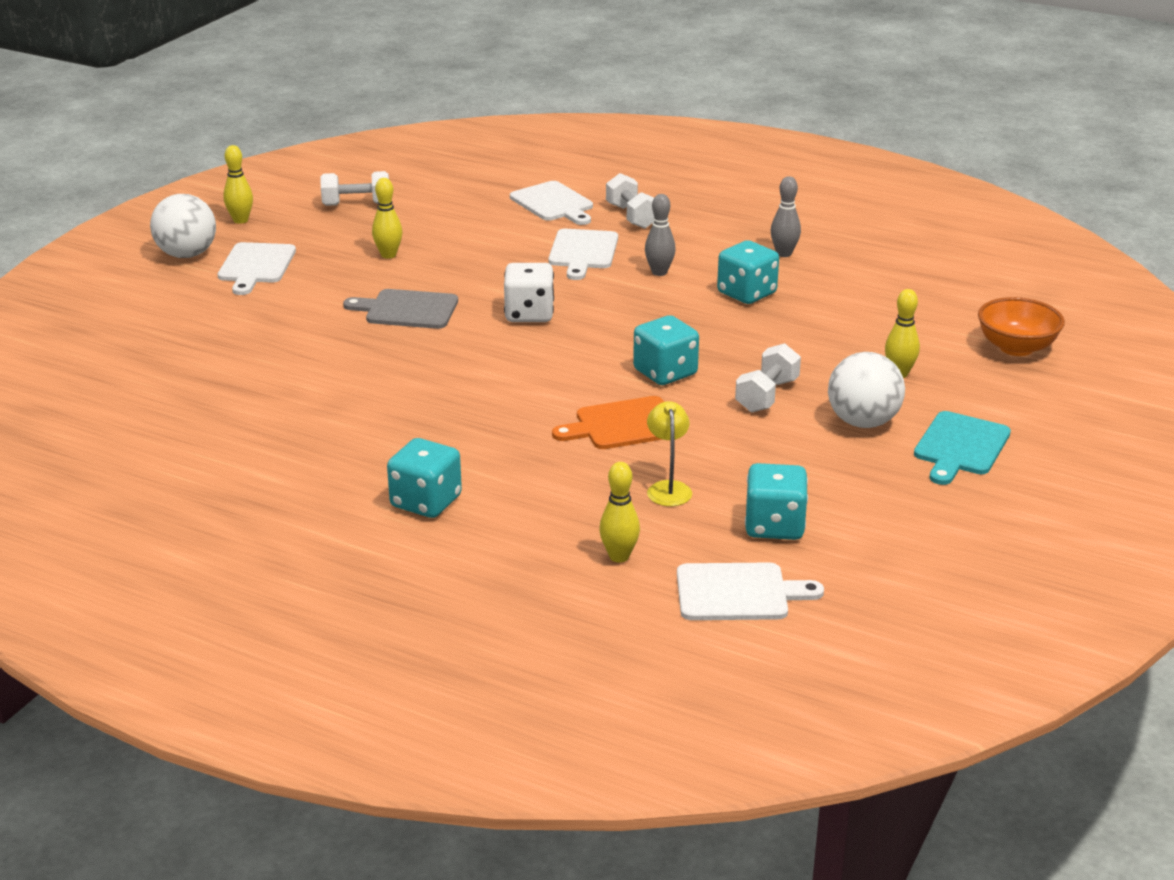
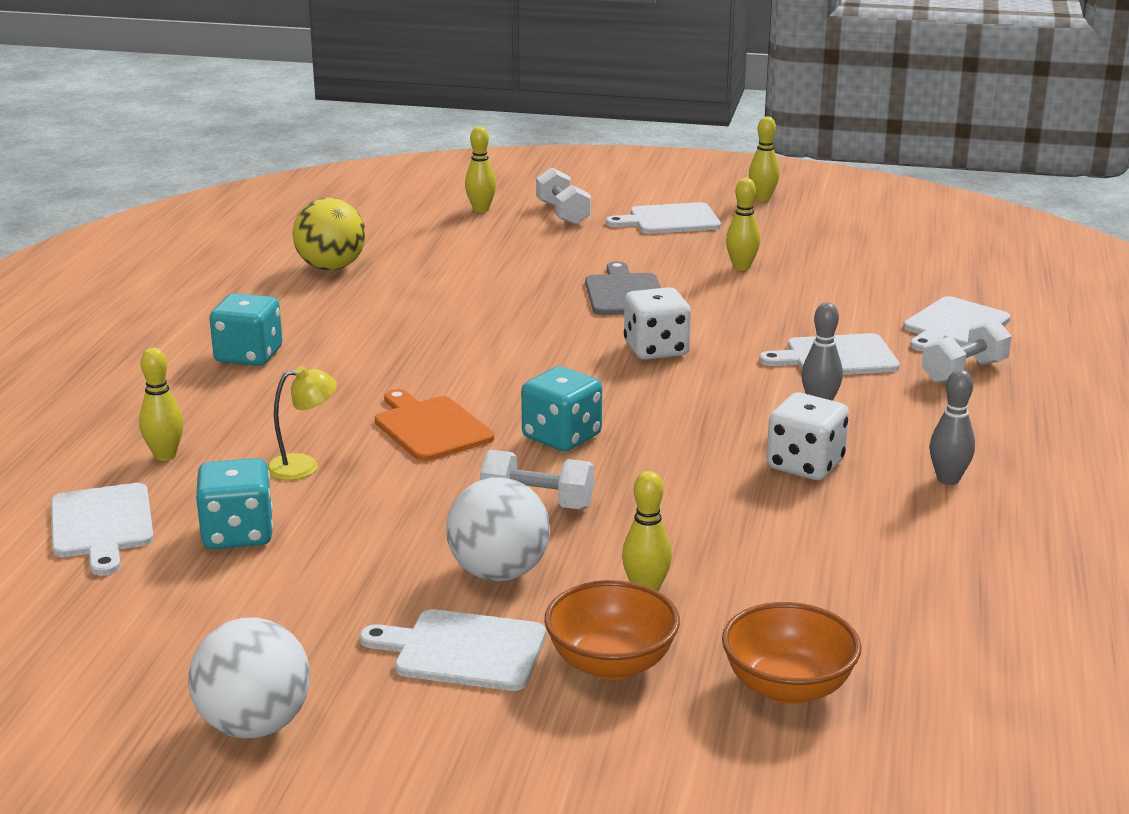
camera: 75 degrees right, 5 degrees down
white ball [150,194,216,258] -> white ball moved to [189,617,310,739]
white dumbbell [320,171,389,206] -> white dumbbell moved to [536,167,591,225]
turquoise dice [717,240,779,304] -> white dice [766,393,849,480]
turquoise cutting board [914,411,1011,485] -> white cutting board [360,609,546,691]
none -> yellow ball [292,198,366,270]
none -> yellow bowling pin [465,126,496,212]
none -> orange bowl [544,580,680,680]

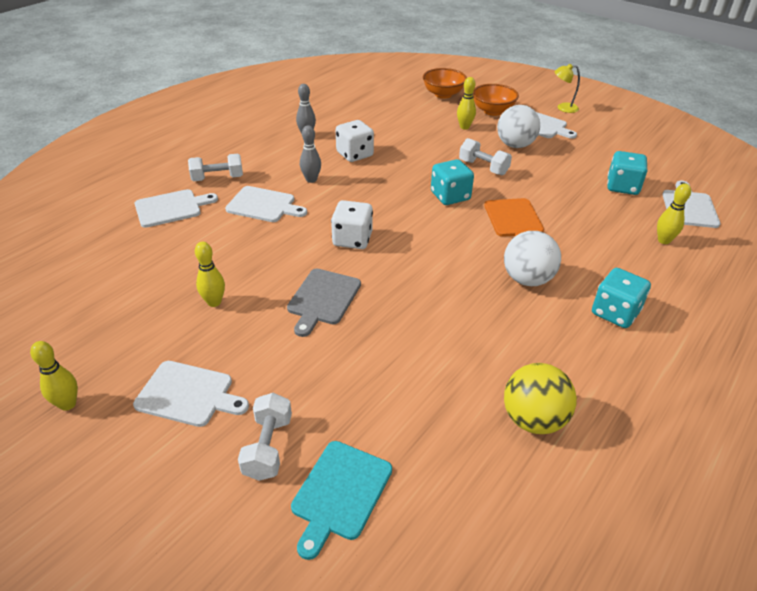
camera: 155 degrees left, 15 degrees up
white ball [189,617,310,739] -> white ball moved to [504,231,561,286]
yellow lamp [267,366,337,480] -> yellow lamp moved to [554,64,580,113]
yellow bowling pin [465,126,496,212] -> turquoise cutting board [291,441,392,560]

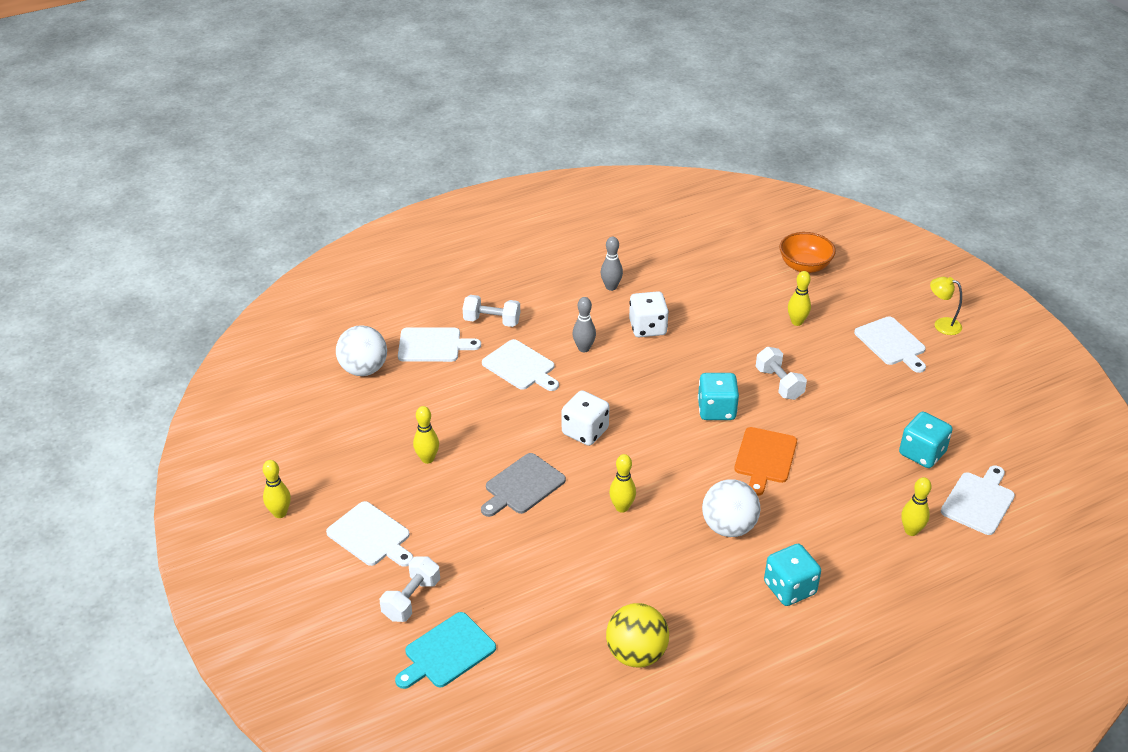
camera: 25 degrees right, 0 degrees up
orange bowl [473,84,519,116] -> none
white ball [497,105,540,148] -> white ball moved to [336,325,387,376]
none -> yellow bowling pin [609,454,636,513]

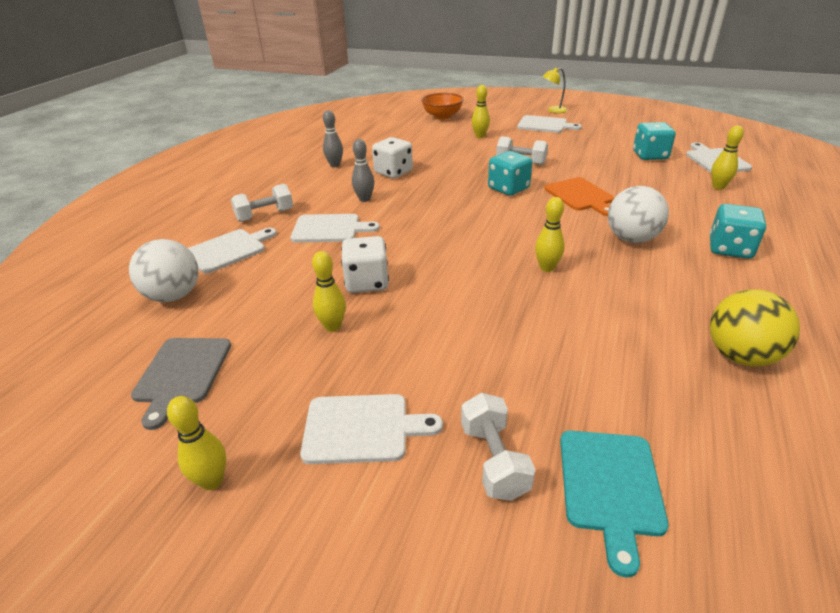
camera: 40 degrees left, 5 degrees down
grey cutting board [481,453,566,517] -> grey cutting board moved to [131,338,231,430]
white dice [562,390,610,446] -> white dice moved to [341,236,389,293]

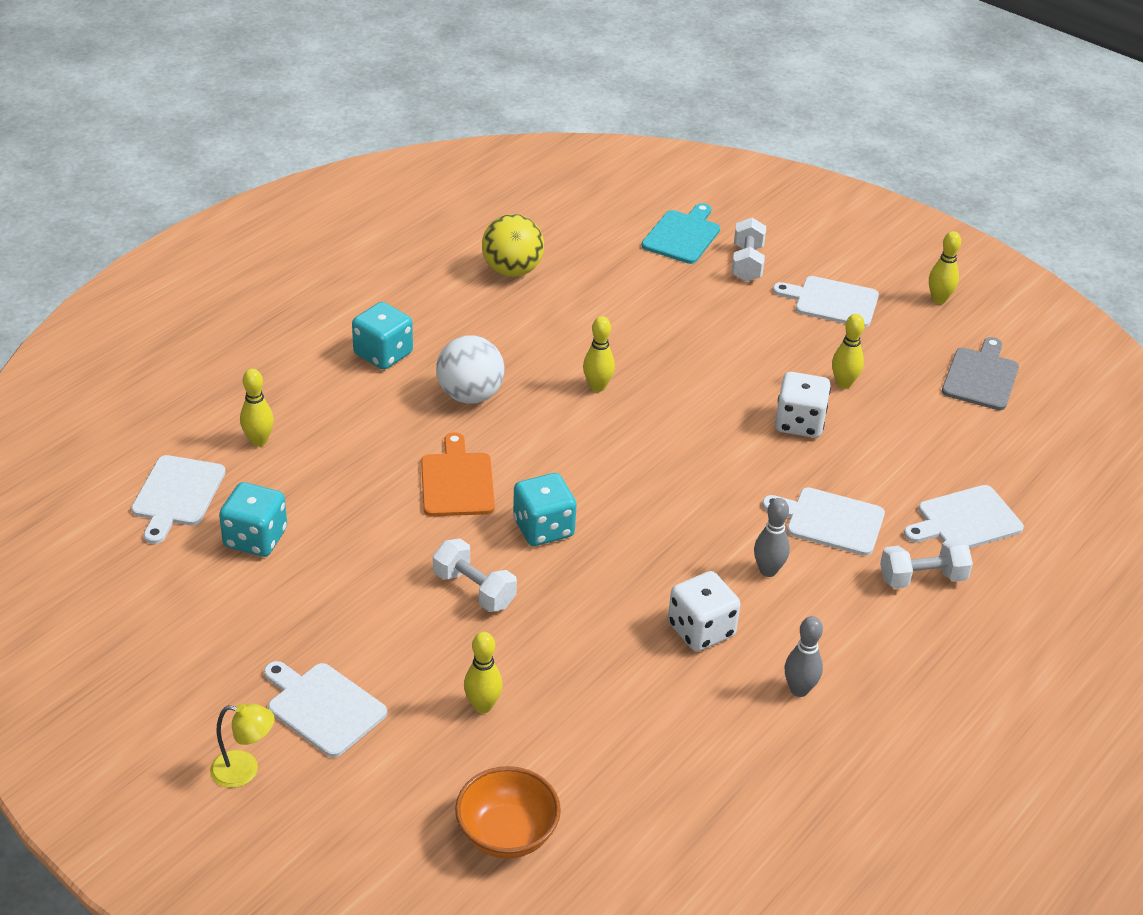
camera: 165 degrees left, 5 degrees up
white ball [129,239,198,302] -> none

